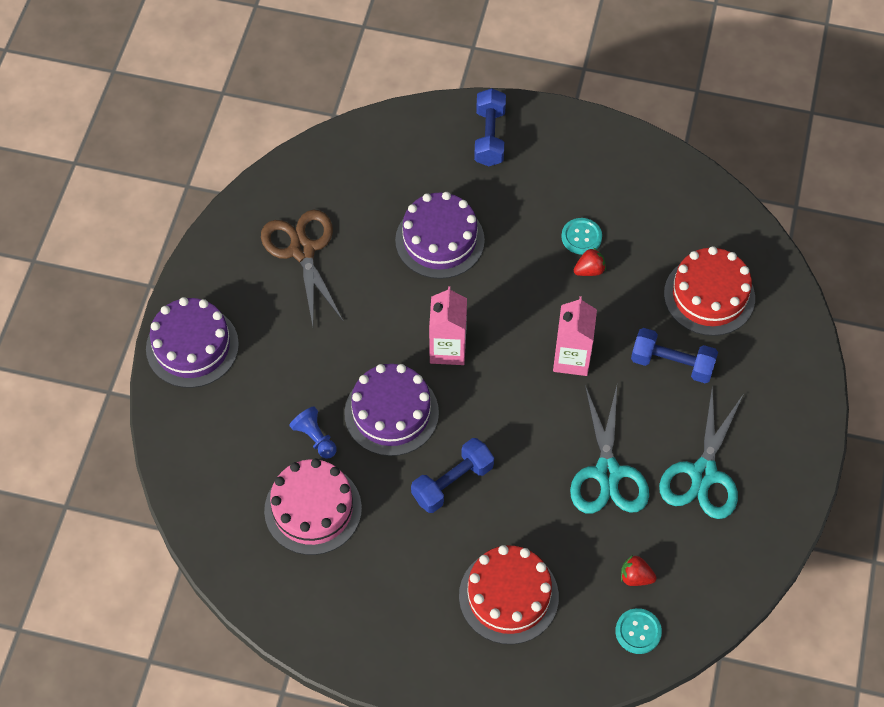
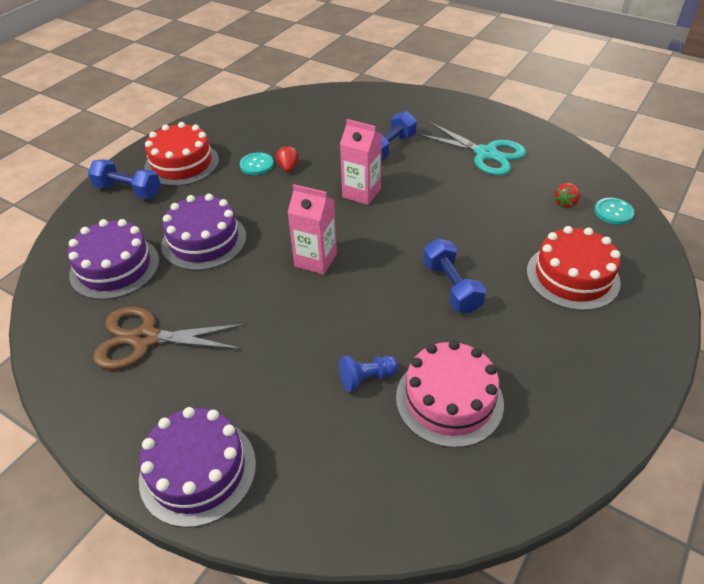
camera: 70 degrees left, 15 degrees down
purple cake [344,364,439,456] -> purple cake moved to [68,219,159,300]
turquoise scissors [570,385,649,513] -> none
red cake [664,246,755,336] -> red cake moved to [144,122,219,186]

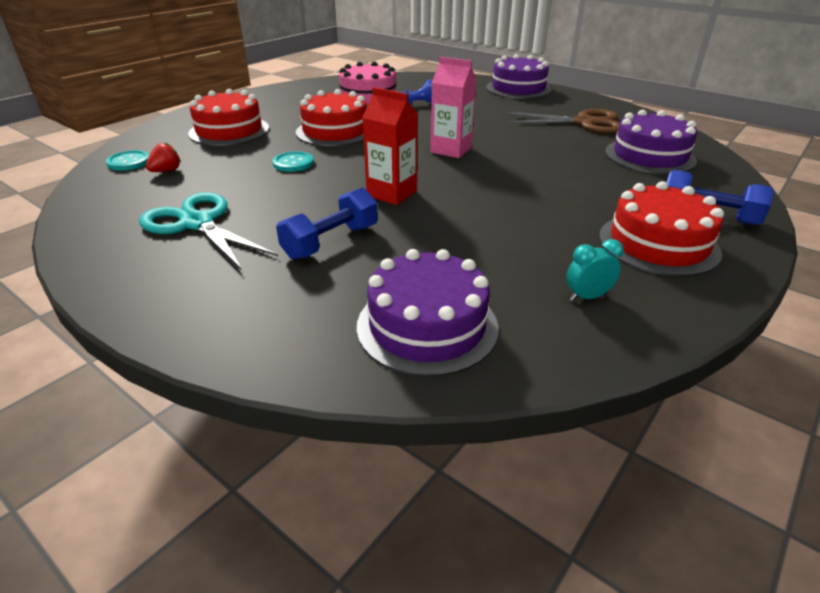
camera: 175 degrees left, 10 degrees down
purple cake [161,194,246,271] -> purple cake moved to [357,249,499,377]
turquoise button [240,152,274,175] -> turquoise button moved to [272,151,314,172]
red strawberry [276,145,299,172] -> none
pink carton [340,119,382,205] -> red carton [362,87,418,205]
blue dumbbell [423,238,486,313] -> red cake [296,89,366,146]
none -> turquoise clock [566,239,624,301]

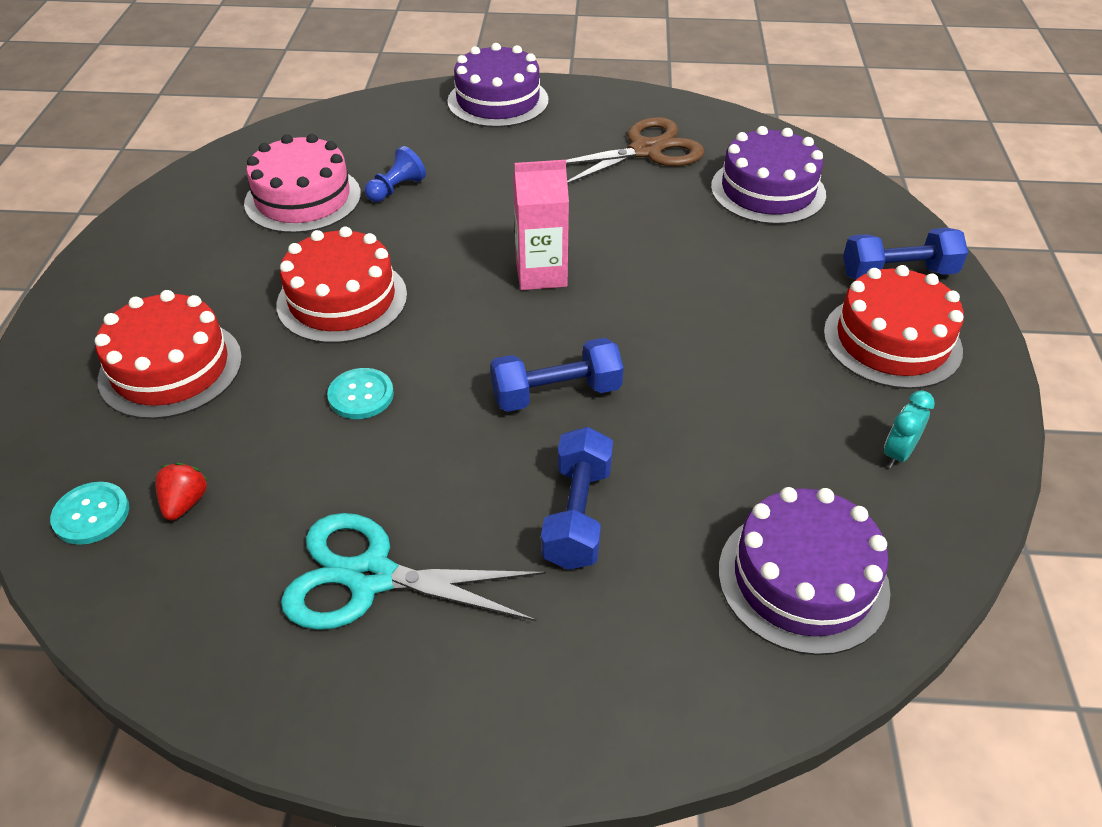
camera: 35 degrees left, 10 degrees up
red carton [362,87,418,205] -> blue dumbbell [490,338,623,412]

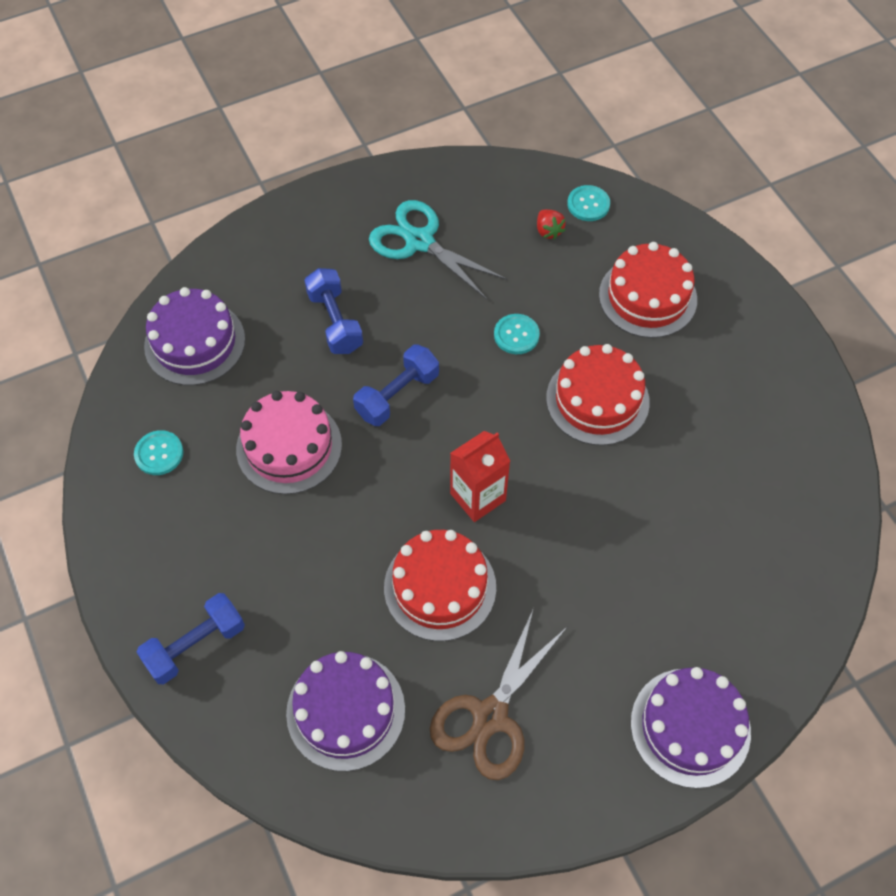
camera: 150 degrees right, 15 degrees up
pink cake [244,134,361,233] -> pink cake moved to [236,391,342,494]
turquoise scissors [281,513,546,630] -> turquoise scissors turned 120 degrees counterclockwise [369,200,507,299]
blue pawn [365,146,426,202] -> none
pink carton [513,160,569,290] -> red carton [450,431,510,522]
red cake [824,265,964,389] -> red cake moved to [384,530,496,641]
turquoise clock [884,390,935,468] -> turquoise button [134,430,183,475]

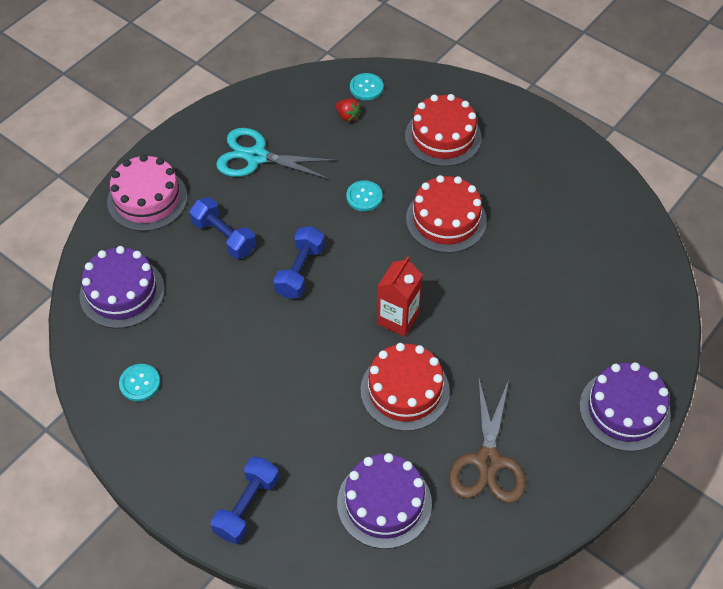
camera: 25 degrees left, 5 degrees down
pink cake [236,391,342,494] -> pink cake moved to [107,154,187,231]

